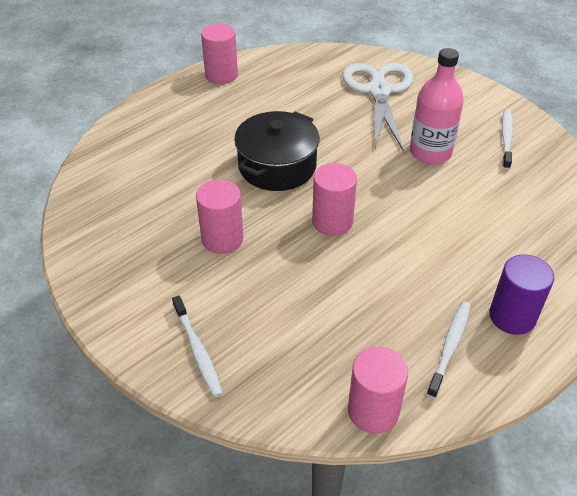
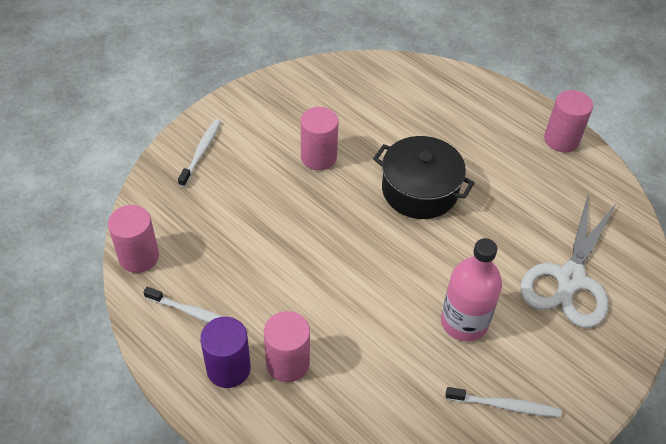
camera: 85 degrees right, 5 degrees up
white toothbrush [172,296,223,397] -> white toothbrush turned 135 degrees clockwise [178,119,221,187]
pink cylinder [312,163,357,236] -> pink cylinder moved to [264,311,310,382]
white scissors [342,63,413,150] -> white scissors turned 120 degrees clockwise [520,196,617,328]

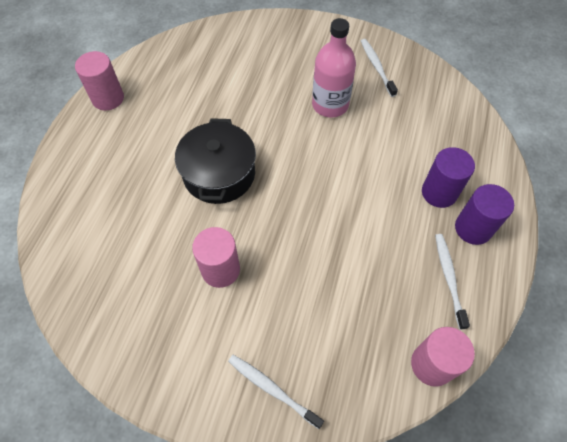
camera: 115 degrees left, 10 degrees up
white toothbrush [178,119,221,187] -> white toothbrush turned 45 degrees clockwise [228,355,324,429]
pink cylinder [264,311,310,382] -> purple cylinder [422,147,475,208]
white scissors [520,196,617,328] -> none

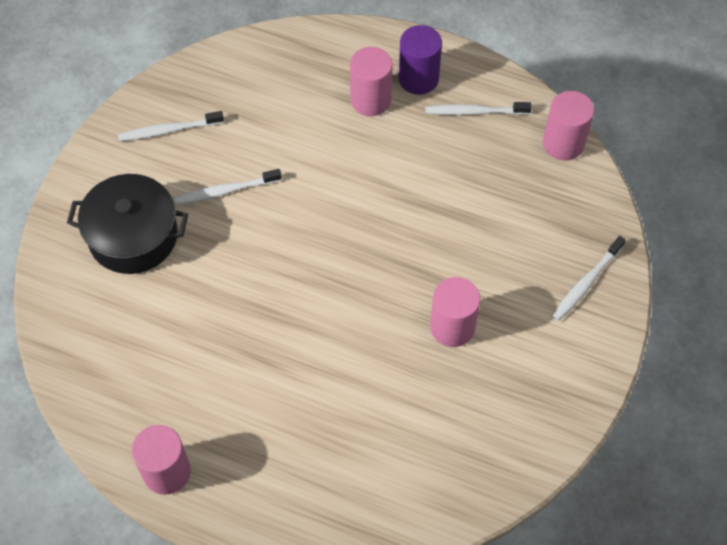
camera: 85 degrees left, 0 degrees up
black pot [175,118,256,204] -> black pot moved to [67,174,188,274]
pink bottle [312,18,356,118] -> white toothbrush [174,169,282,205]
purple cylinder [422,147,475,208] -> pink cylinder [350,47,393,116]

